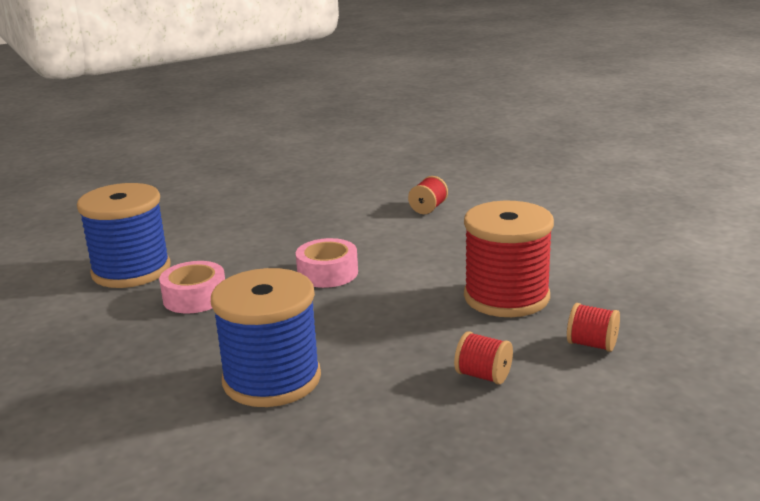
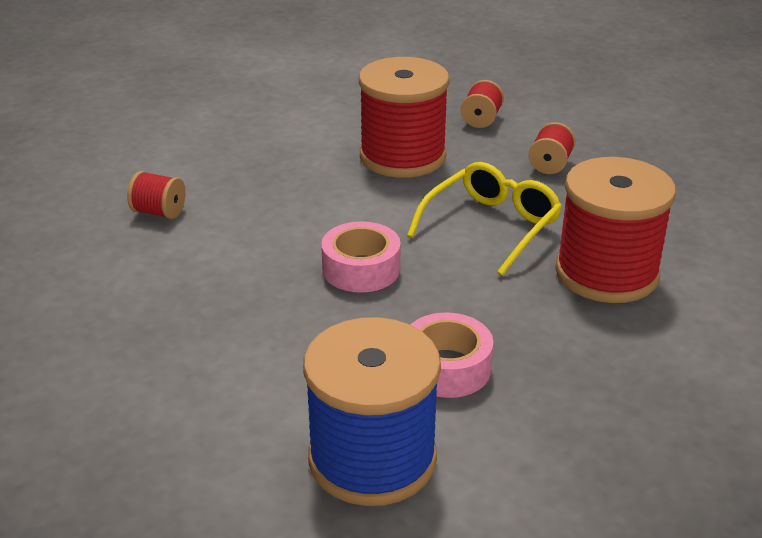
camera: 100 degrees left, 10 degrees up
blue spool [211,268,321,407] -> red spool [555,157,676,303]
none -> yellow glasses [407,162,562,276]

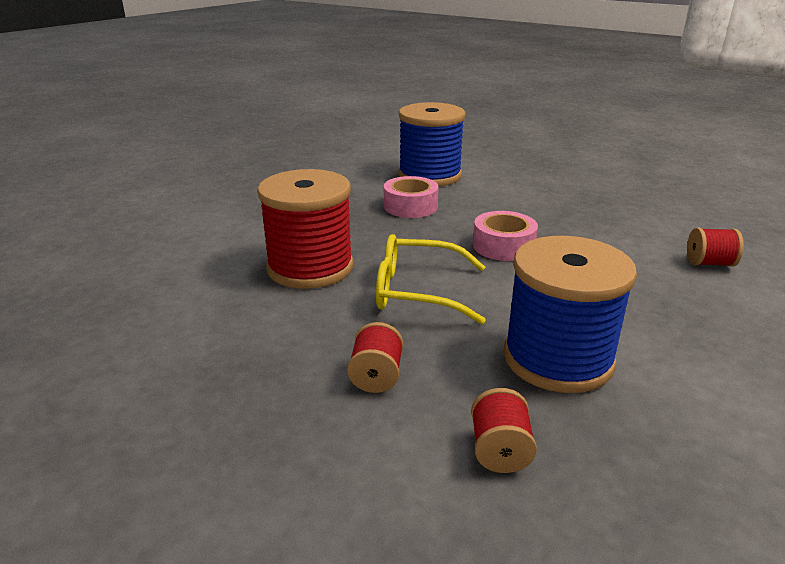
camera: 165 degrees right, 5 degrees down
red spool [359,57,450,178] -> blue spool [503,236,637,393]
yellow glasses [407,162,562,276] -> yellow glasses turned 75 degrees clockwise [376,234,486,325]

